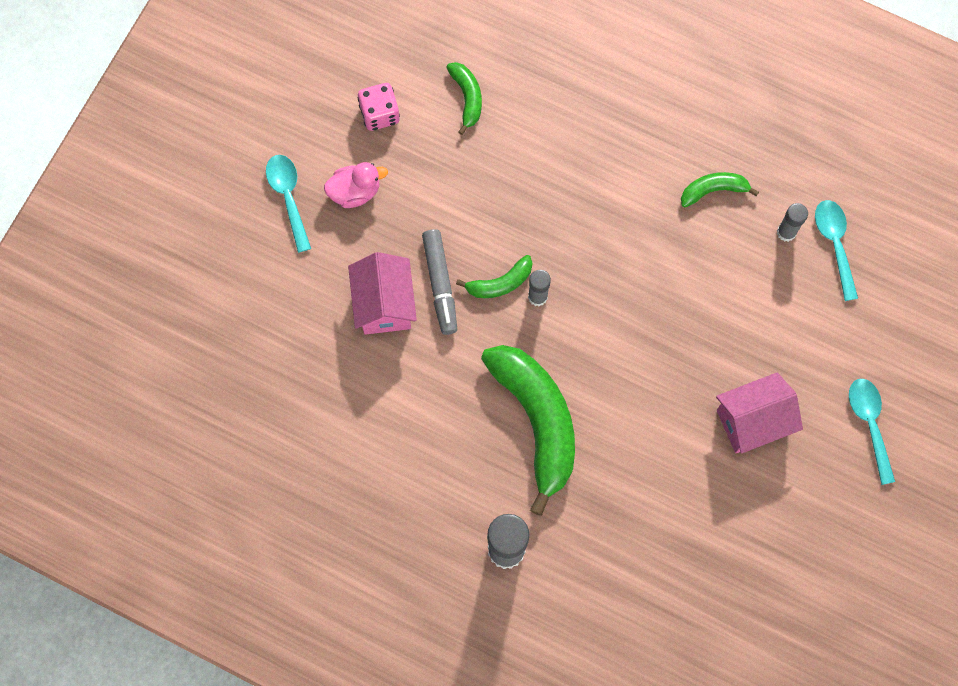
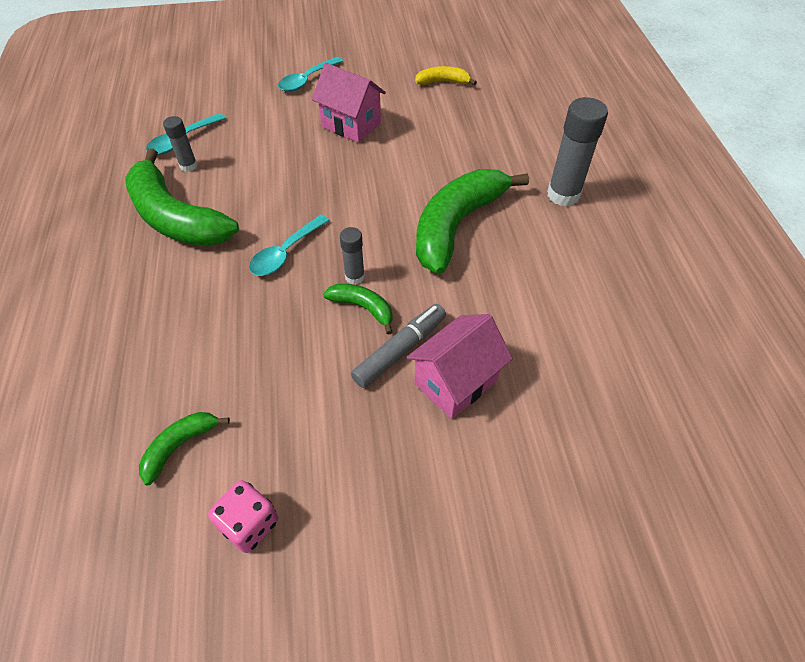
camera: 125 degrees left, 20 degrees down
turquoise spoon [266,155,311,253] -> turquoise spoon moved to [249,214,330,276]
pink duck [324,162,388,208] -> none
green banana [681,172,759,207] -> green banana [125,149,239,246], size x2.15
none -> yellow banana [415,66,477,86]

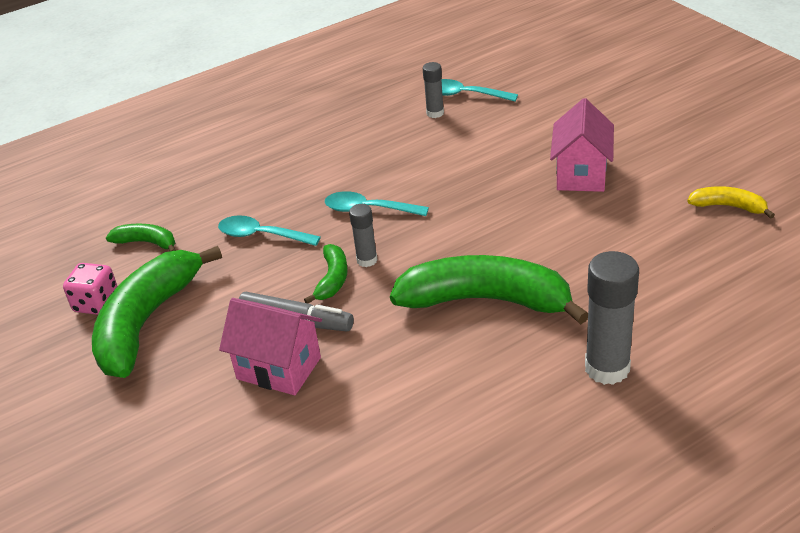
camera: 70 degrees right, 15 degrees down
green banana [125,149,239,246] -> green banana moved to [92,246,222,378]
turquoise spoon [278,57,343,92] -> turquoise spoon moved to [218,215,321,246]
yellow banana [415,66,477,86] -> yellow banana turned 45 degrees counterclockwise [687,186,775,219]

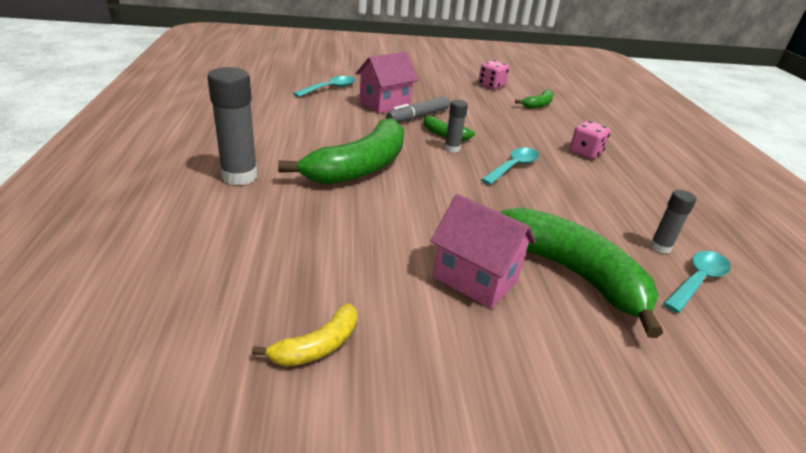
camera: 110 degrees right, 5 degrees down
green banana [92,246,222,378] -> green banana moved to [500,207,663,338]
turquoise spoon [218,215,321,246] -> turquoise spoon moved to [293,76,355,97]
none -> pink dice [570,121,610,159]

